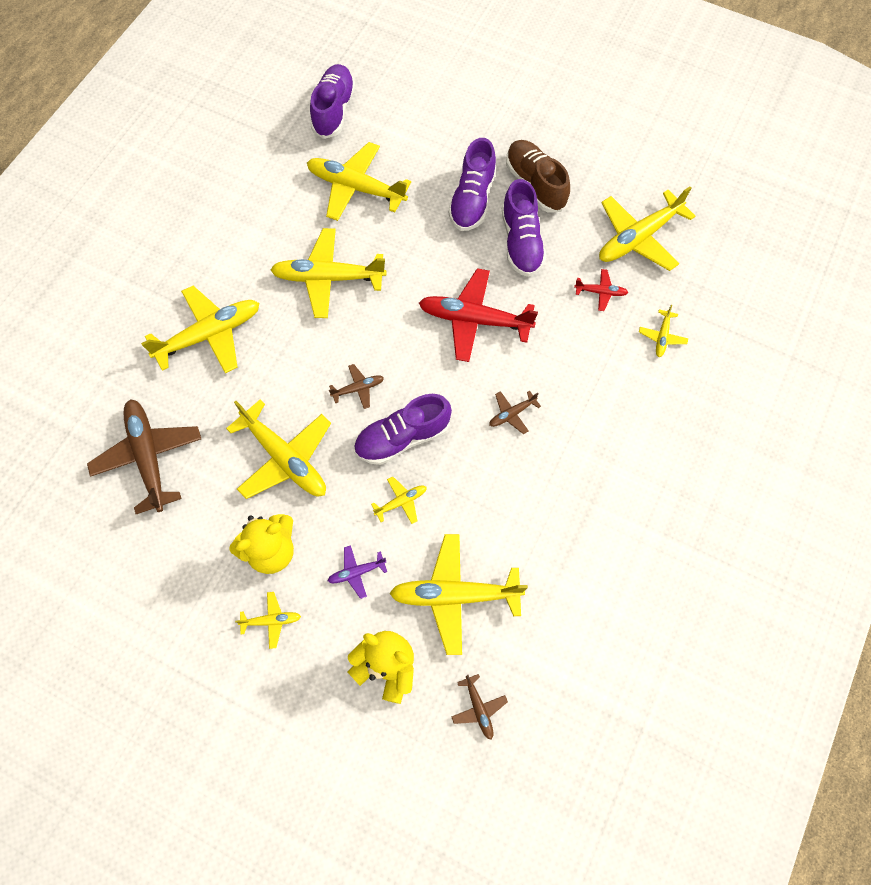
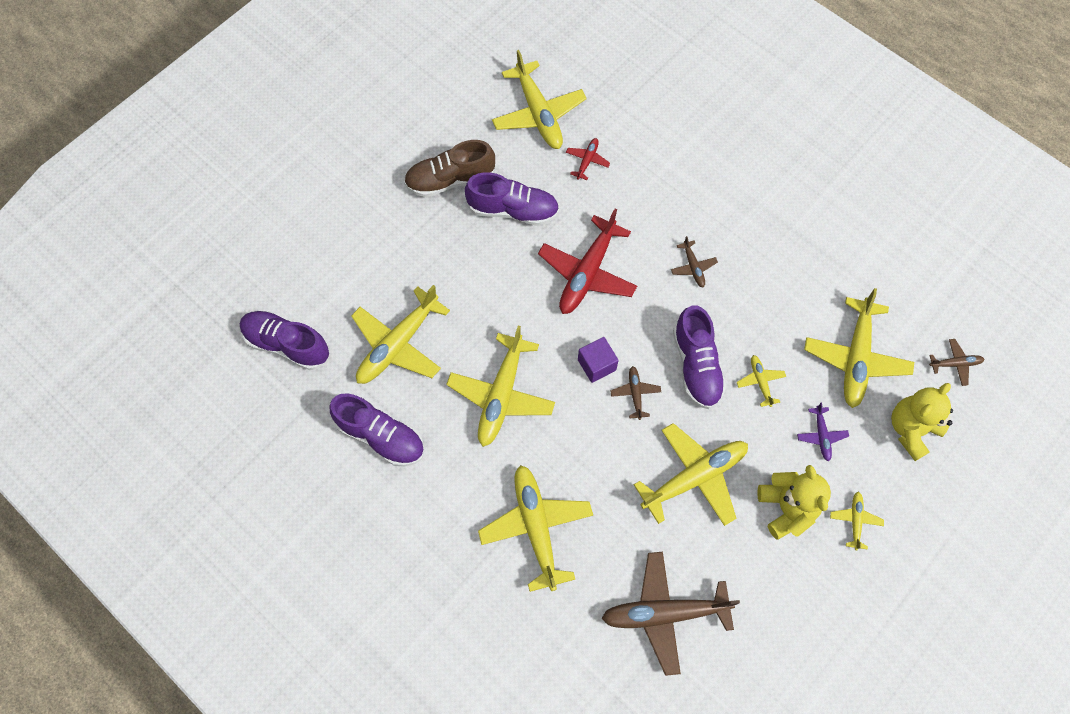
camera: 75 degrees left, 0 degrees up
purple shoe [448,138,496,231] -> purple shoe moved to [329,393,424,466]
yellow plane [639,305,688,357] -> none
none -> purple cube [578,337,619,383]

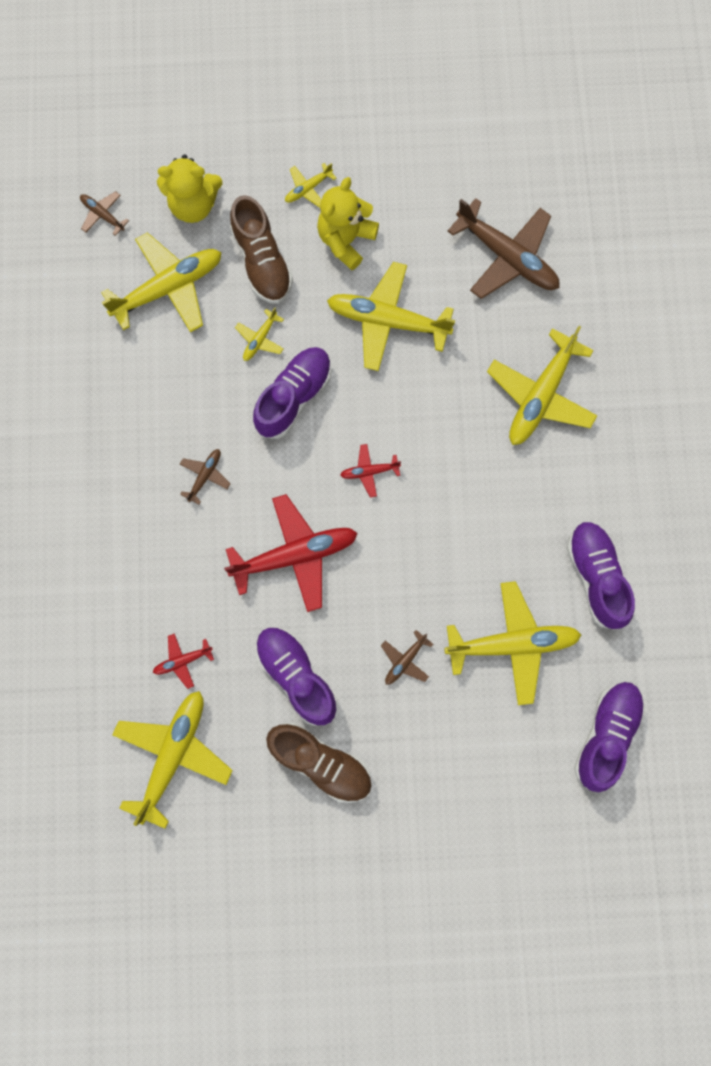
camera: 135 degrees left, 10 degrees up
purple shoe [240,311,329,370] -> purple shoe turned 135 degrees counterclockwise [574,682,645,792]
yellow plane [446,326,555,447] -> none
purple cube [578,337,619,383] -> red plane [340,444,401,498]
brown plane [611,366,661,420] -> brown plane moved to [381,630,433,685]
purple plane [797,403,849,461] -> brown shoe [230,195,293,304]

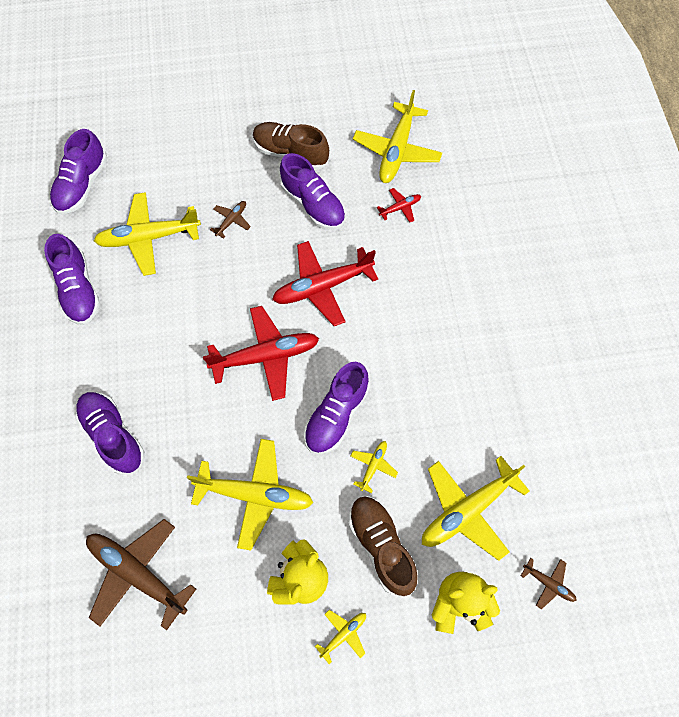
camera: 175 degrees right, 10 degrees down
brown plane [180,449,230,504] -> none
red plane [340,444,401,498] -> red plane [203,306,319,401], size x2.16
yellow plane [487,326,597,445] -> purple shoe [76,392,145,475]

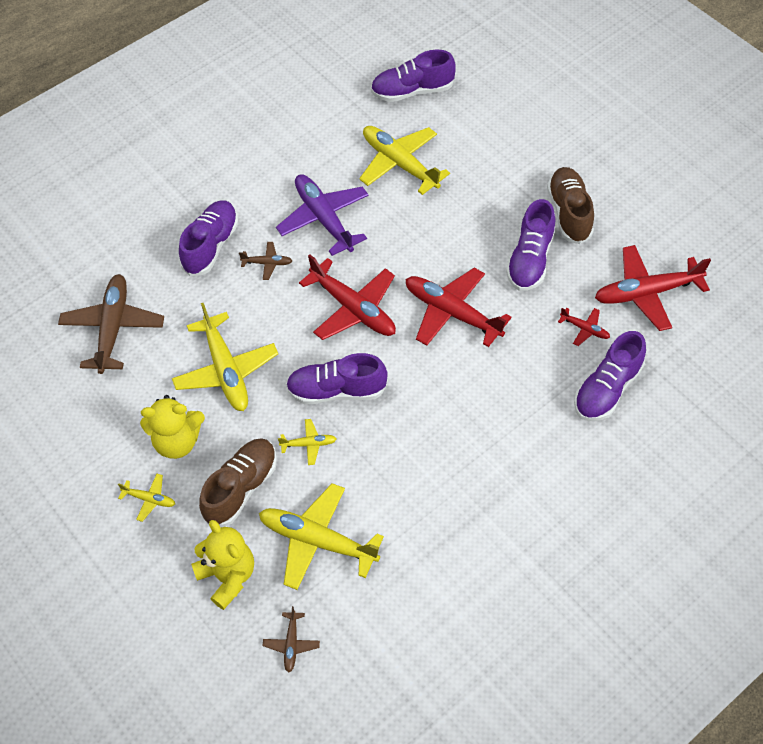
camera: 60 degrees right, 10 degrees down
purple shoe [44,234,100,325] -> purple shoe moved to [574,331,646,421]
brown plane [210,201,251,239] -> brown plane moved to [239,242,292,280]
yellow plane [353,90,442,183] -> red plane [595,245,711,331]
none -> purple plane [276,174,369,256]

